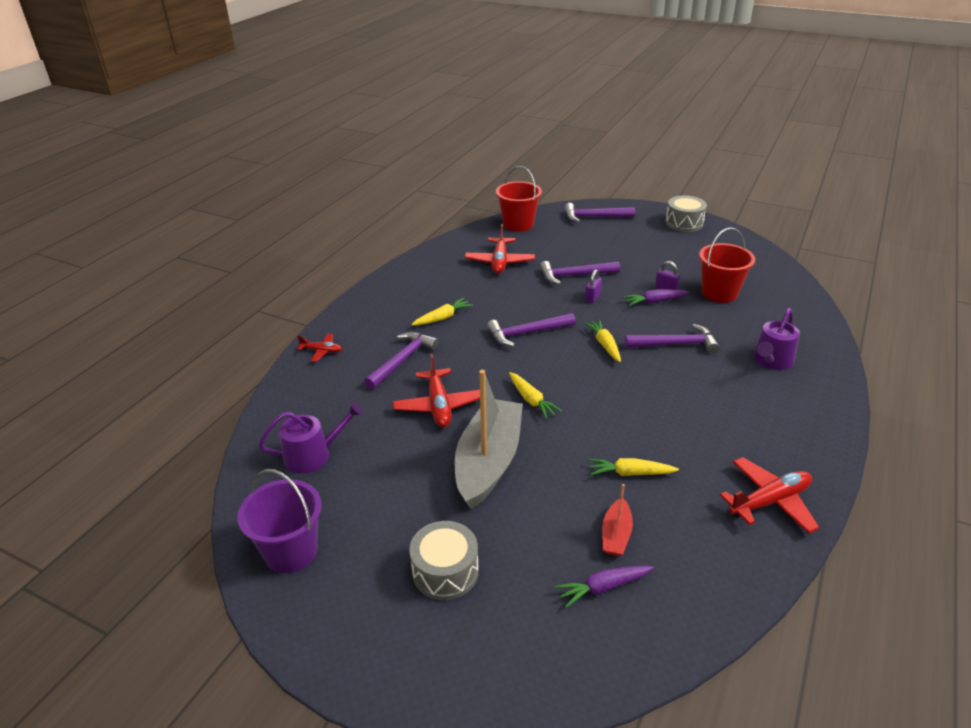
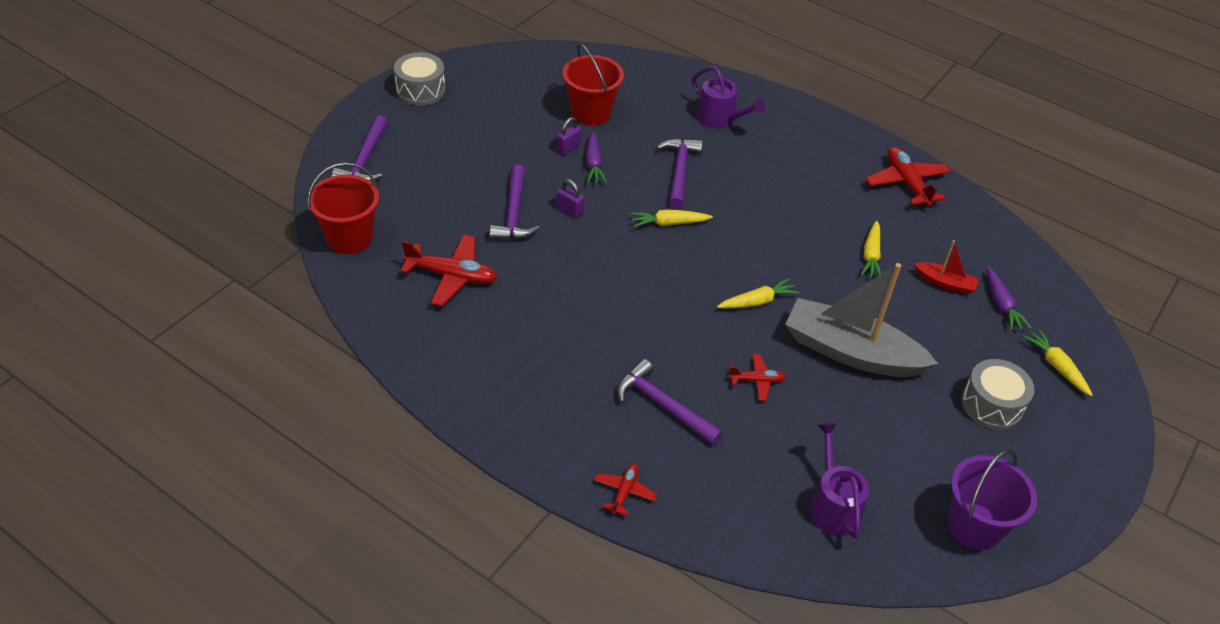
camera: 85 degrees left, 10 degrees up
red plane [393,354,480,427] -> red plane [728,354,786,401], size x0.56
yellow carrot [411,298,473,325] -> yellow carrot moved to [1023,329,1092,396]
purple hammer [487,313,576,347] -> none

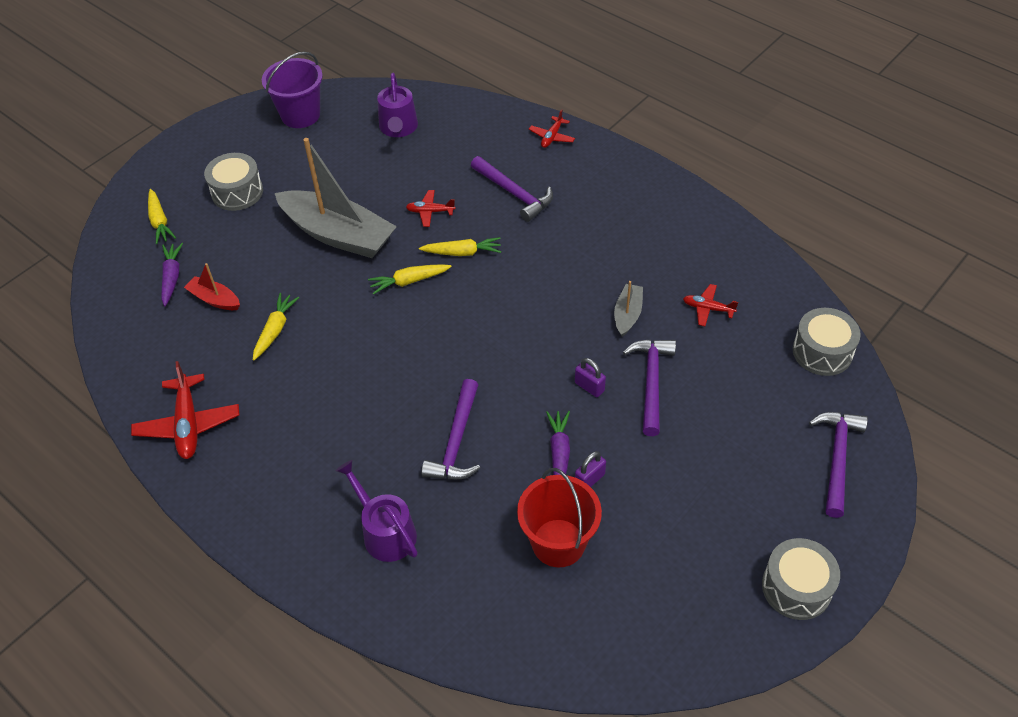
camera: 170 degrees left, 5 degrees up
red bucket [307,162,379,254] -> grey drum [793,308,861,376]
red plane [401,234,497,307] -> red plane [683,284,738,326], size x0.56
yellow carrot [630,209,713,227] -> yellow carrot moved to [419,237,501,256]
none -> grey boat [614,281,643,337]

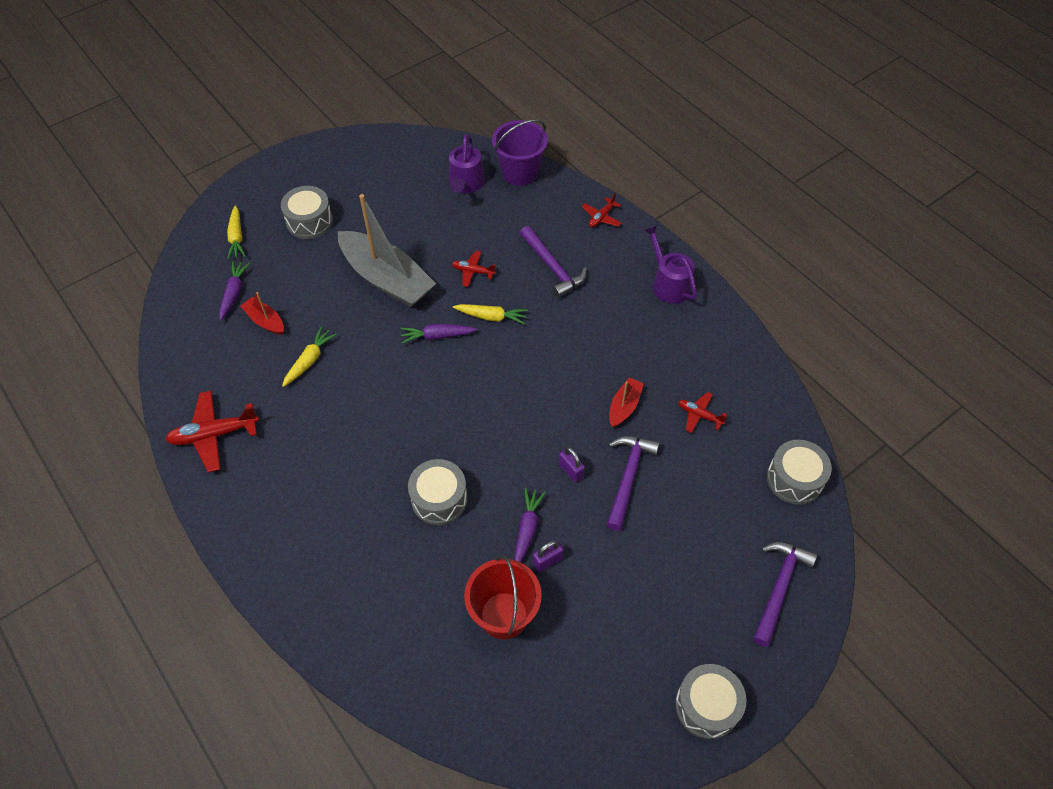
camera: 10 degrees right, 5 degrees up
red plane [131,361,240,459] -> red plane turned 75 degrees clockwise [165,391,259,472]
purple bucket [262,52,323,128] -> purple bucket moved to [492,119,548,186]
purple watering can [336,460,418,562] -> purple watering can moved to [644,225,697,304]
yellow carrot [368,264,452,295] -> purple carrot [400,324,477,344]
purple hammer [421,379,480,480] -> grey drum [408,459,468,525]
grey boat [614,281,643,337] -> red boat [609,377,644,427]

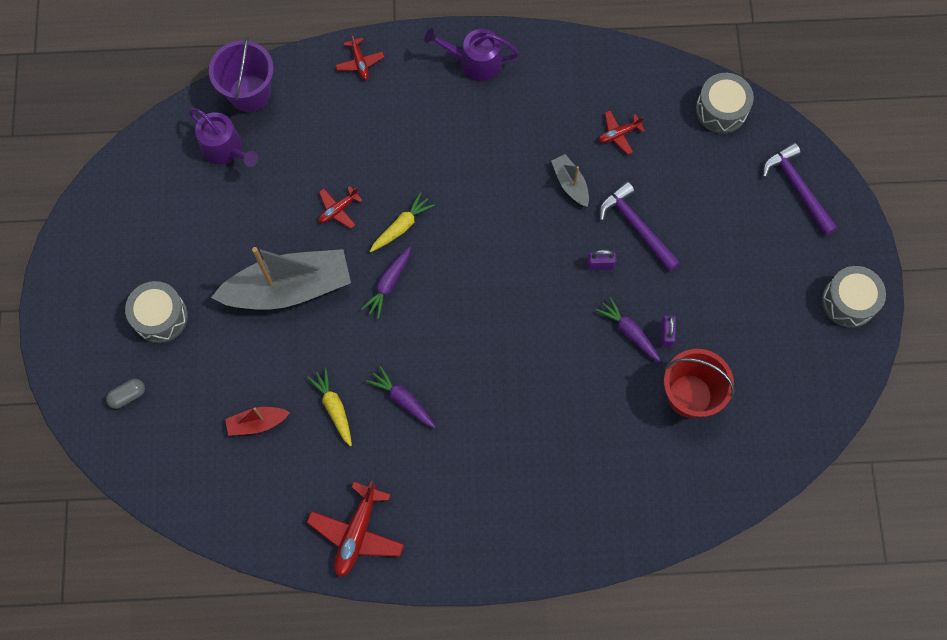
camera: 55 degrees left, 15 degrees up
purple carrot [219,261,250,320] -> purple carrot moved to [366,366,436,428]
yellow carrot [227,206,246,260] -> grey capsule [106,379,145,409]
grey drum [408,459,468,525] -> none
purple hammer [520,226,587,298] -> none
red boat [609,377,644,427] -> grey boat [551,154,589,207]

